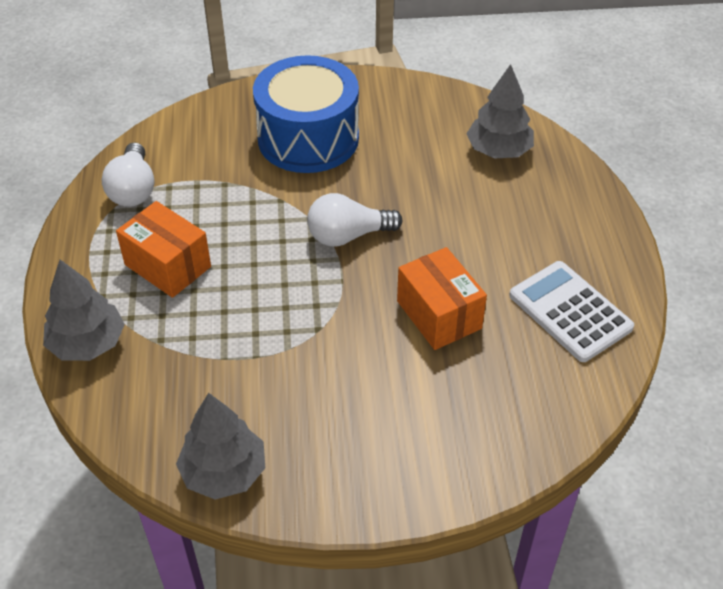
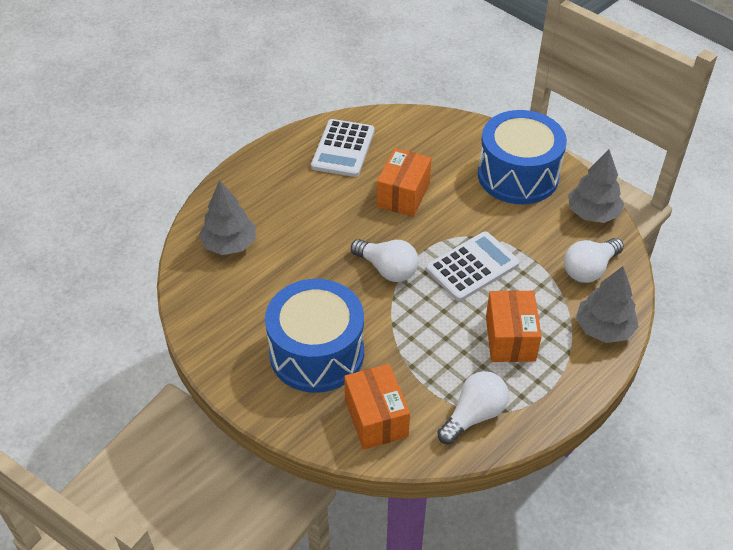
camera: 130 degrees left, 0 degrees up
none -> orange box [344,364,410,450]
none -> white calculator [426,231,520,301]
none -> blue drum [478,110,567,204]
none -> white light bulb [564,238,624,283]

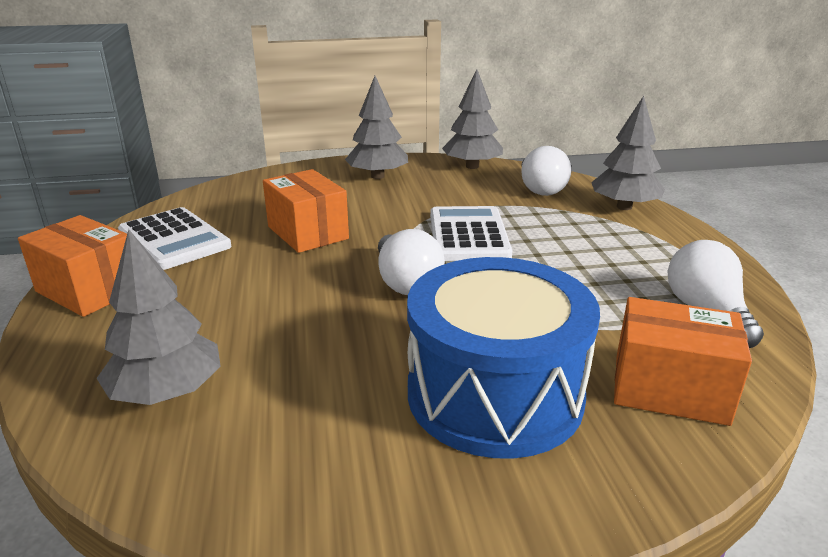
camera: 55 degrees left, 20 degrees down
white light bulb [351,239,418,282] -> white light bulb turned 90 degrees clockwise [378,229,445,295]
blue drum [478,110,567,204] -> grey tree [345,76,408,179]
orange box [486,290,542,362] -> orange box moved to [18,215,127,317]

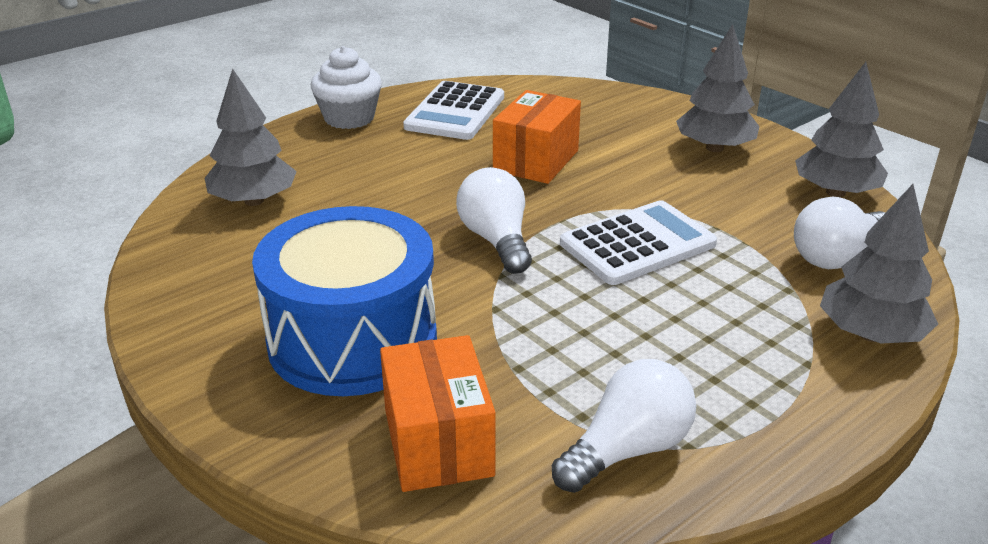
camera: 60 degrees right, 5 degrees up
orange box [18,215,127,317] -> white cupcake [311,46,382,129]
white light bulb [378,229,445,295] -> white light bulb turned 120 degrees clockwise [456,167,532,274]

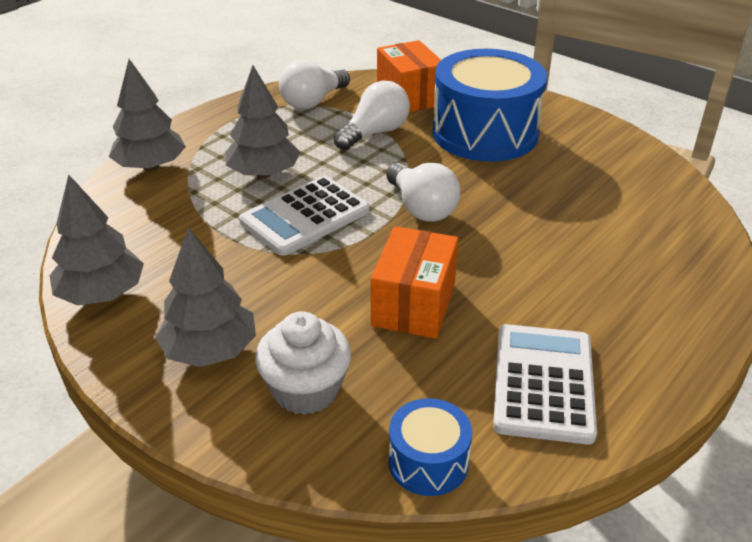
camera: 170 degrees right, 5 degrees up
grey tree [205,68,297,206] -> grey tree moved to [225,65,301,178]
white cupcake [311,46,382,129] -> white cupcake moved to [255,311,351,415]
white light bulb [794,197,885,269] -> white light bulb moved to [333,81,410,150]
none -> blue drum [389,398,473,496]

